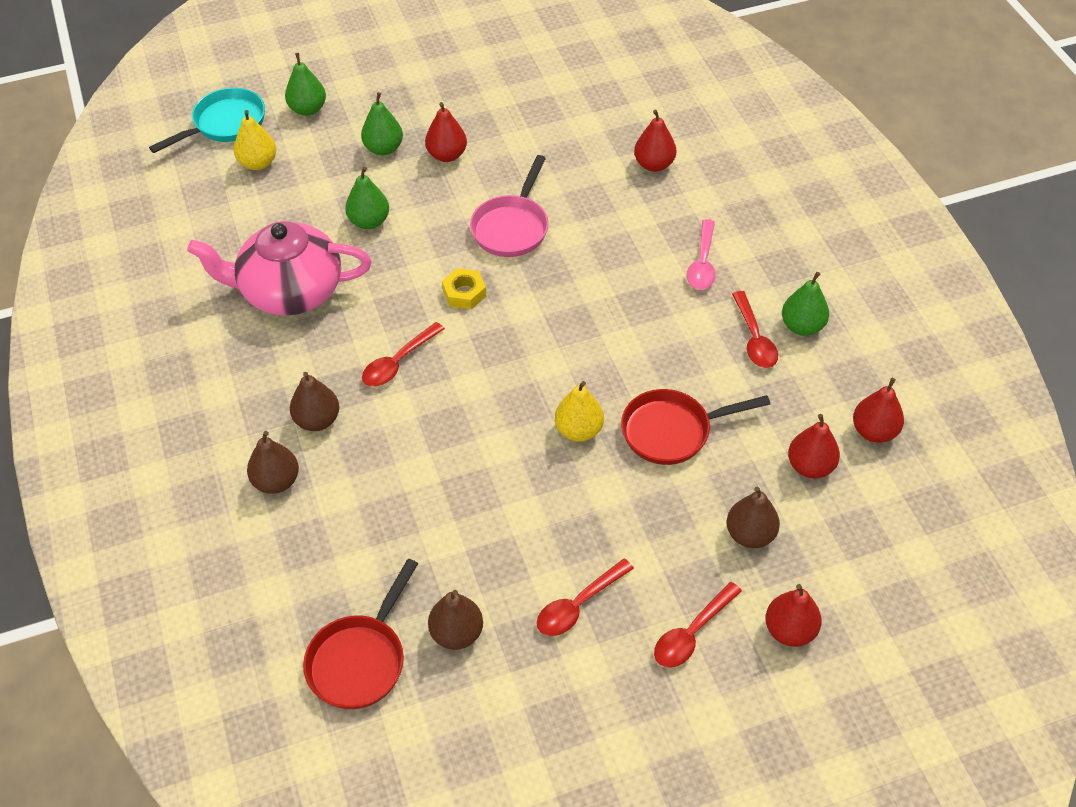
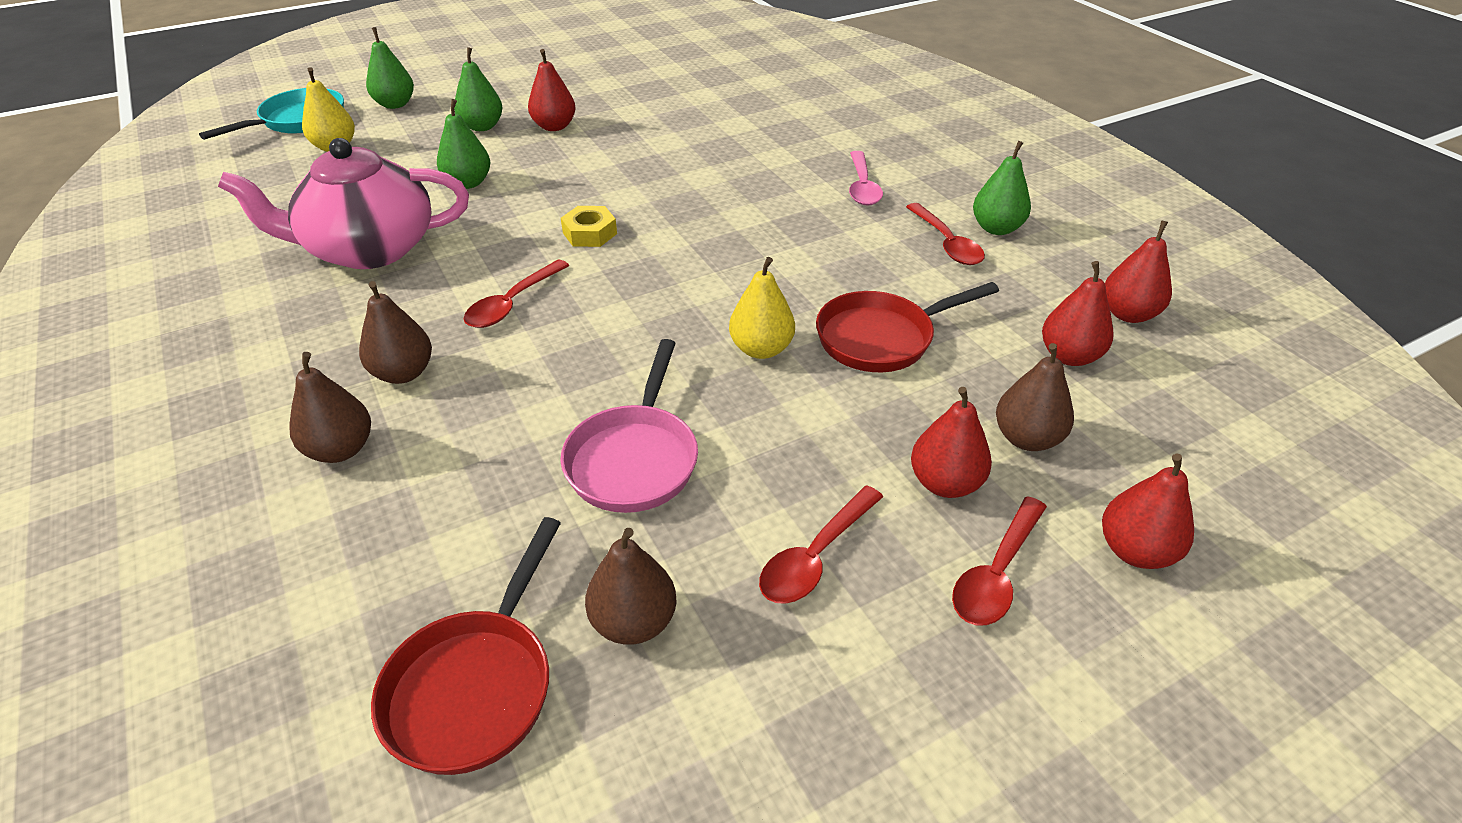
camera: 10 degrees left, 10 degrees down
pink pan [470,155,549,257] -> pink pan moved to [560,339,698,513]
red pear [634,110,676,172] -> red pear moved to [911,387,992,498]

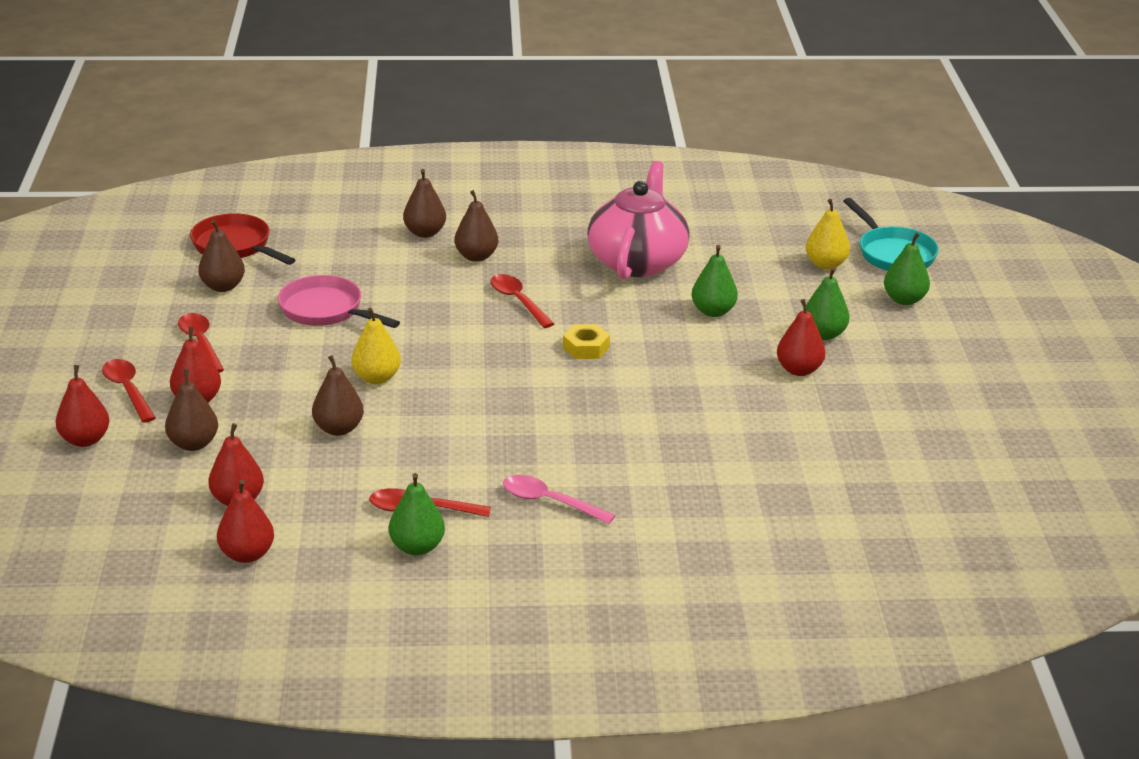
camera: 115 degrees right, 10 degrees down
red pan [816,282,999,372] -> brown pear [312,355,364,436]

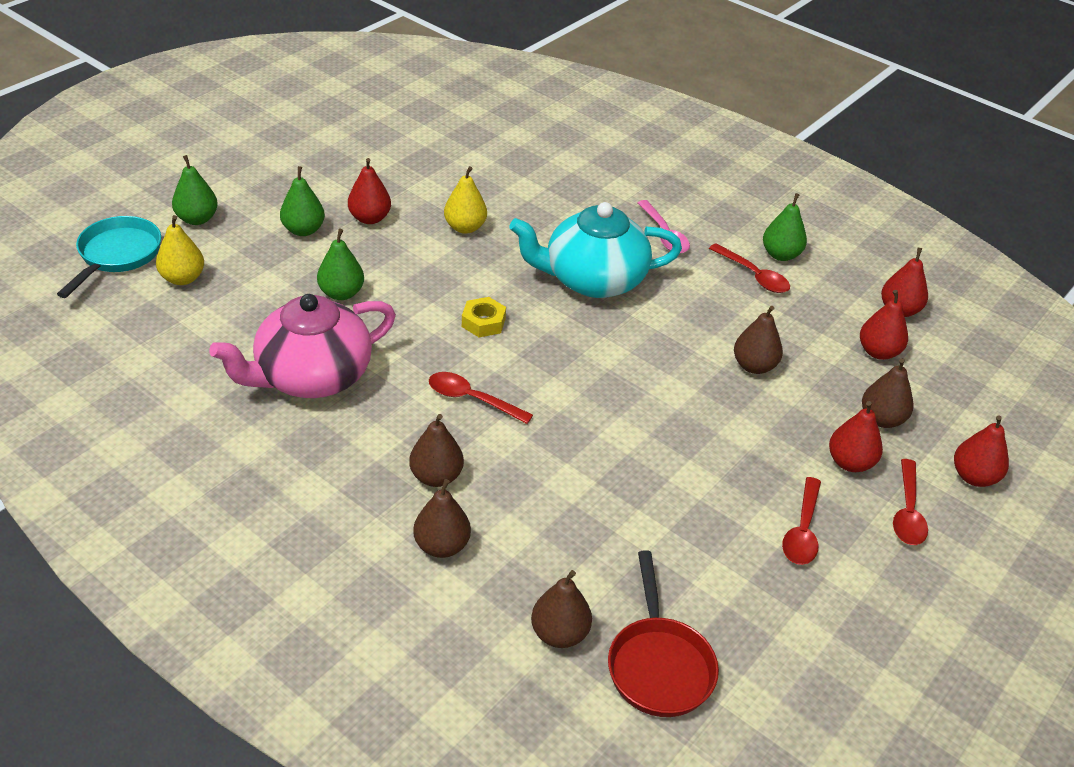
camera: 140 degrees left, 10 degrees up
brown pear [198,220,245,292] -> brown pear moved to [531,570,592,648]
pink pan [278,275,400,328] -> none
yellow pear [351,308,401,384] -> yellow pear moved to [444,166,487,234]
red spoon [490,274,554,328] -> red spoon turned 105 degrees clockwise [429,372,533,424]
none -> turquoise teapot [509,202,682,298]

